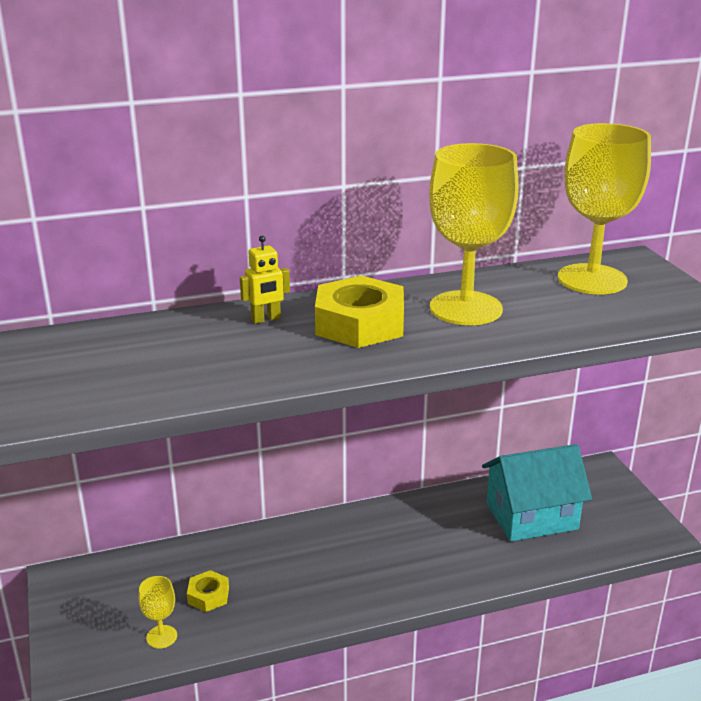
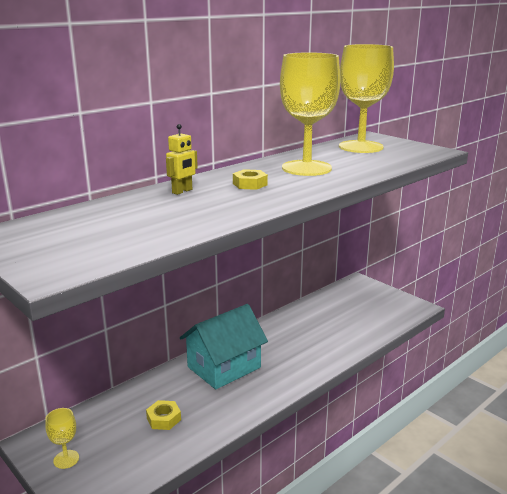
camera: 25 degrees left, 5 degrees down
yellow goblet [139,576,177,649] -> yellow goblet moved to [45,408,79,469]
yellow nut [315,275,404,348] -> yellow nut [233,169,268,190], size x0.49
turquoise house [482,444,592,542] -> turquoise house moved to [180,304,268,389]

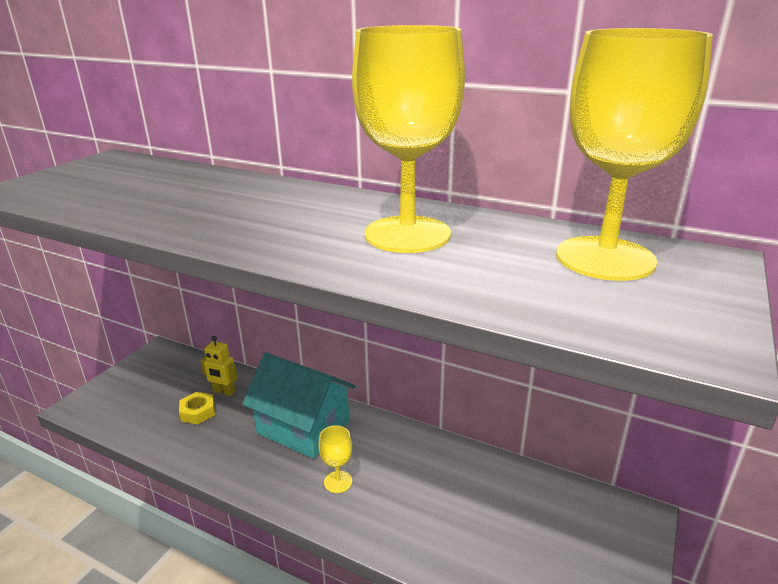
camera: 70 degrees right, 5 degrees up
yellow goblet [45,408,79,469] -> yellow goblet moved to [319,425,352,493]
yellow robot [166,124,198,195] -> yellow robot moved to [200,336,238,396]
yellow nut [233,169,268,190] -> none

